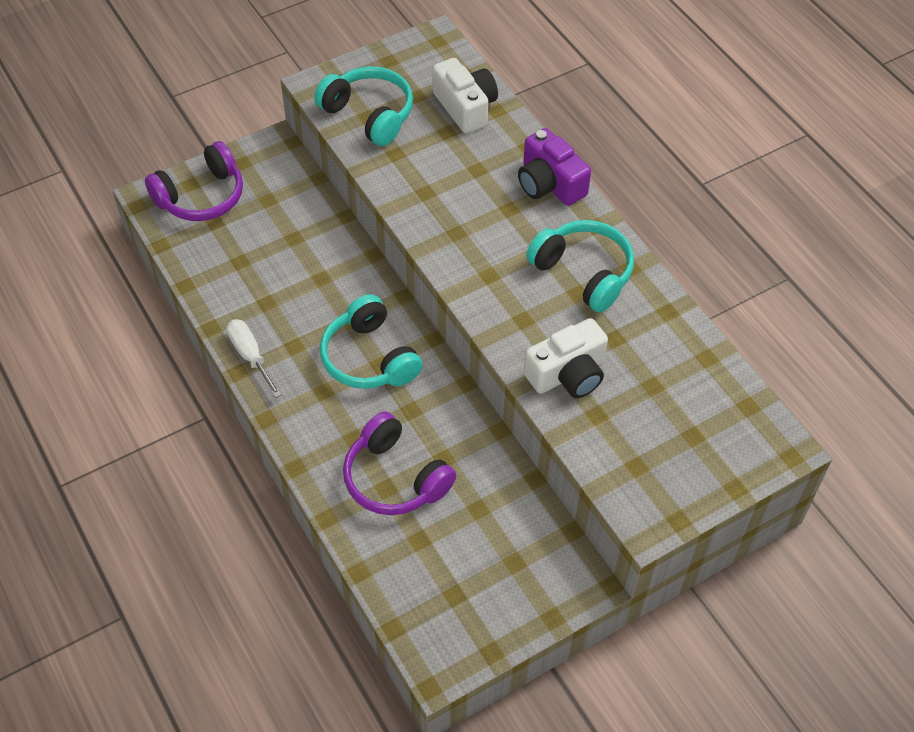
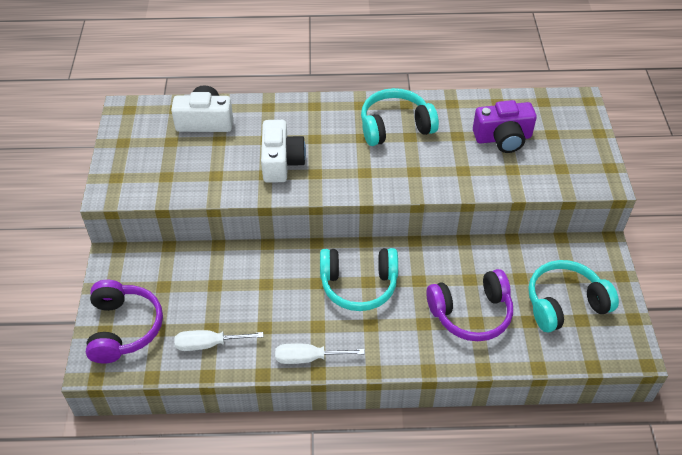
camera: 60 degrees left, 5 degrees down
turquoise headphones [314,66,413,146] -> turquoise headphones moved to [528,260,619,332]
purple camera [518,128,591,206] -> purple camera moved to [473,100,537,153]
white camera [524,318,608,398] -> white camera moved to [261,120,306,183]
none -> white screwdriver [174,330,263,351]

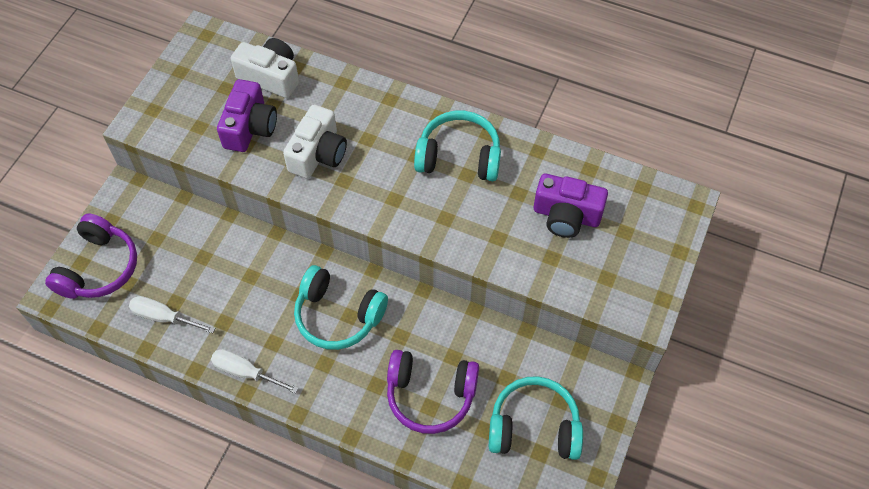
camera: 25 degrees right, 10 degrees up
none -> purple camera [217,79,277,152]

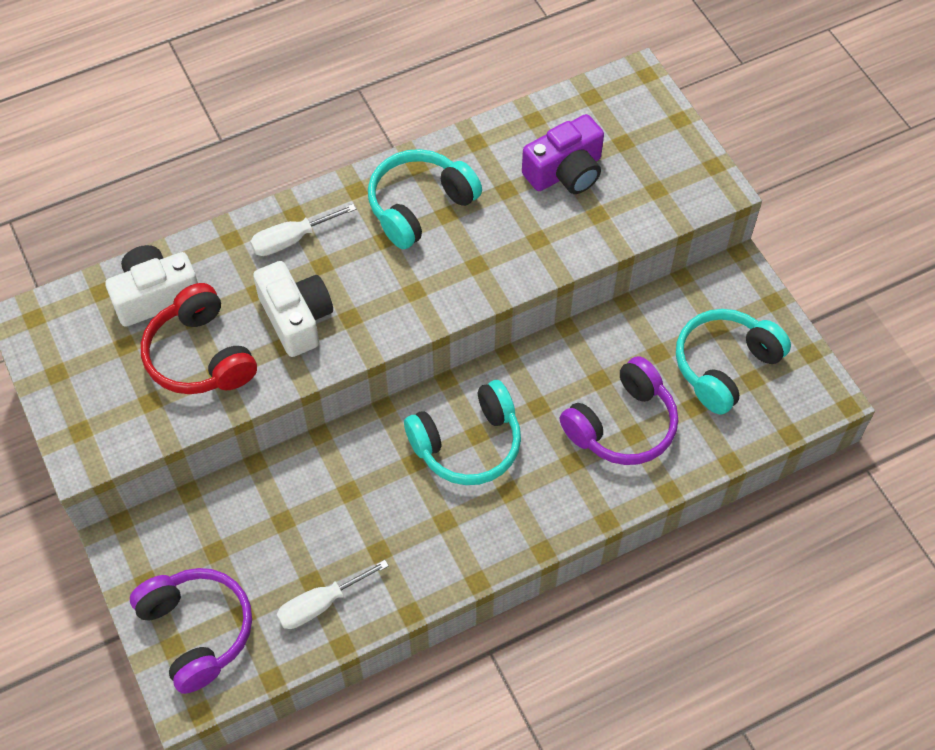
camera: 50 degrees left, 0 degrees up
white screwdriver [211,349,299,393] -> white screwdriver moved to [250,204,356,256]
purple camera [217,79,277,152] -> red headphones [141,283,257,394]

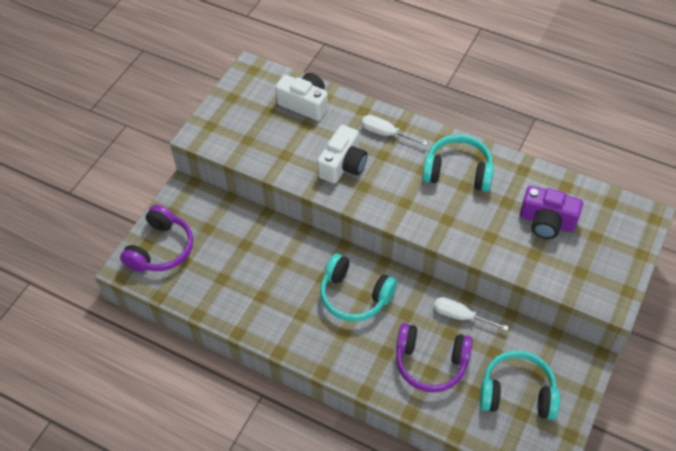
camera: 55 degrees right, 5 degrees down
red headphones [141,283,257,394] -> none
white screwdriver [277,560,389,629] -> white screwdriver moved to [434,297,509,331]

